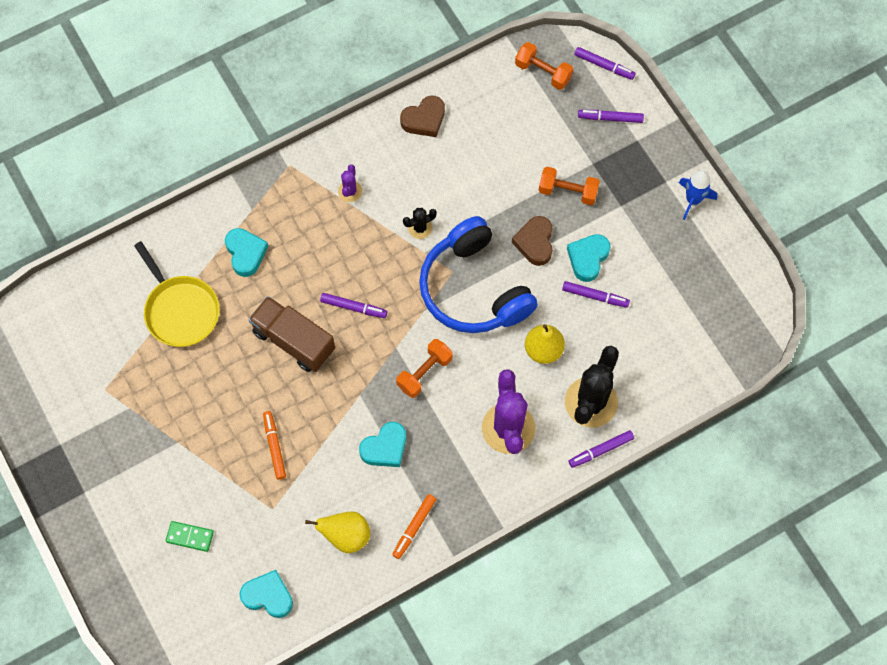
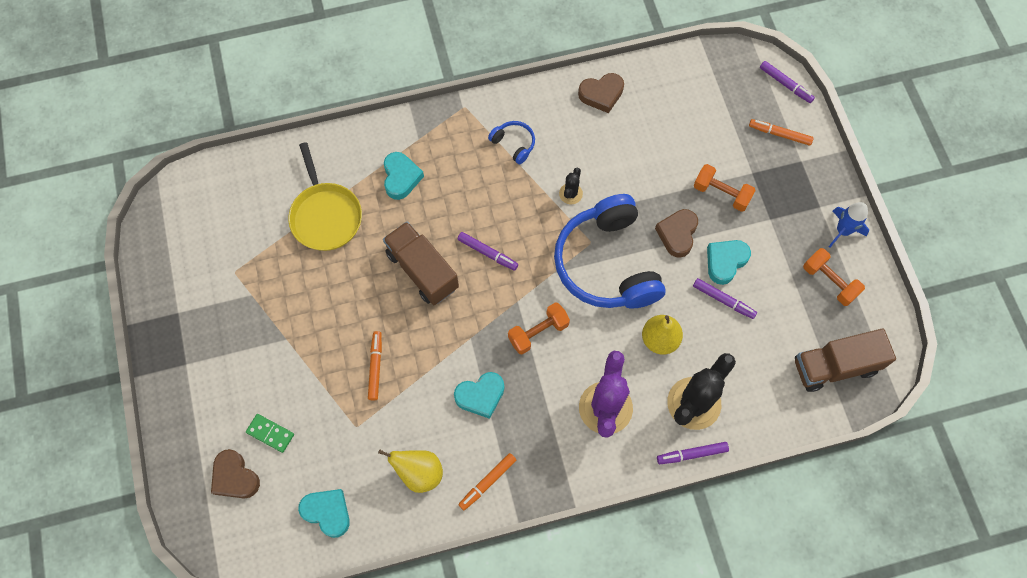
camera: 15 degrees right, 0 degrees up
purple cactus [338,164,362,202] -> blue headphones [488,121,535,164]
black cactus [403,208,437,239] -> black cactus turned 60 degrees counterclockwise [559,168,583,204]
orange dumbbell [515,42,573,90] -> orange dumbbell moved to [803,248,865,306]
purple marker [578,110,644,123] -> orange marker [749,119,814,146]
none -> brown heart [211,449,260,498]
none -> brown truck [795,329,896,392]

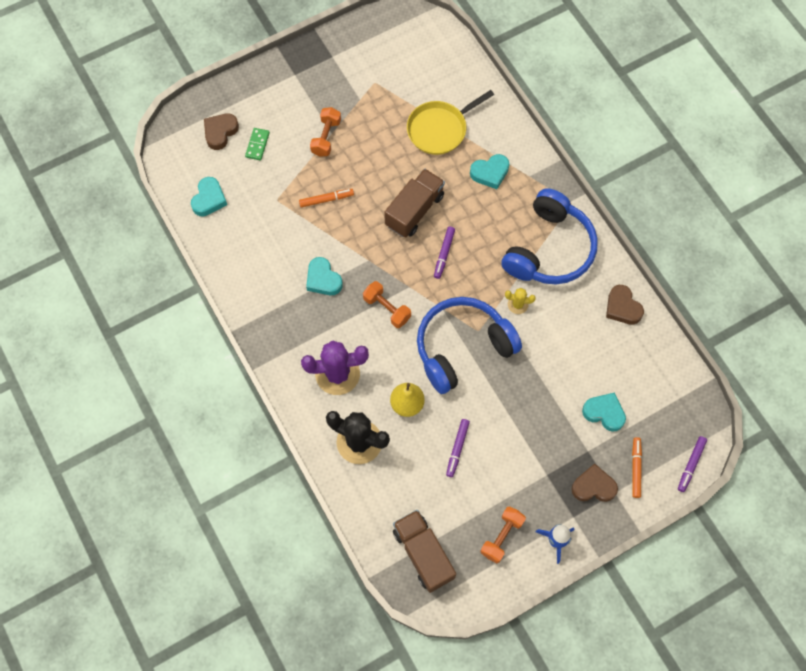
camera: 75 degrees right, 0 degrees up
yellow pear [378,449,443,493] -> none
orange marker [458,453,516,510] -> none
blue headphones [488,121,535,164] -> blue headphones [501,188,598,284], size x2.44
black cactus [559,168,583,204] -> yellow cactus [505,288,536,314]
brown heart [655,209,698,258] -> brown heart moved to [571,463,618,502]
purple marker [657,442,729,464] -> none
orange dumbbell [694,164,756,212] -> orange dumbbell moved to [310,107,341,157]
turquoise heart [707,240,751,285] -> turquoise heart moved to [582,392,626,432]

